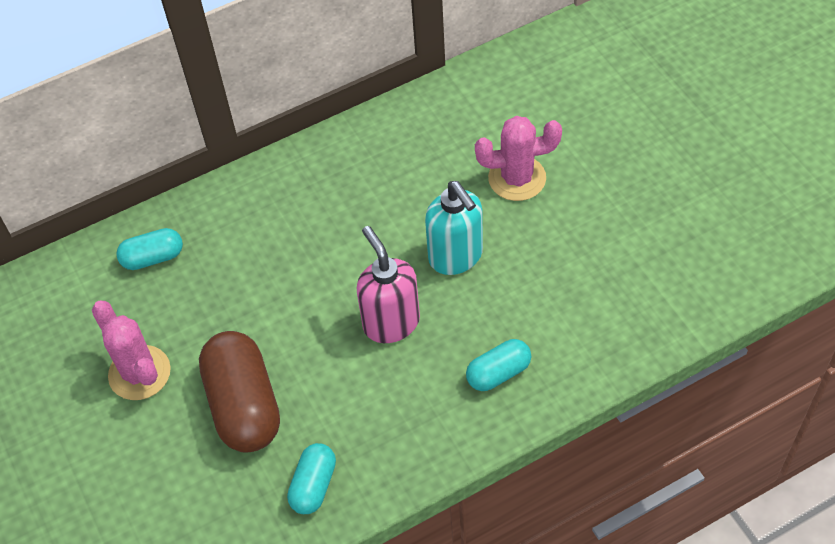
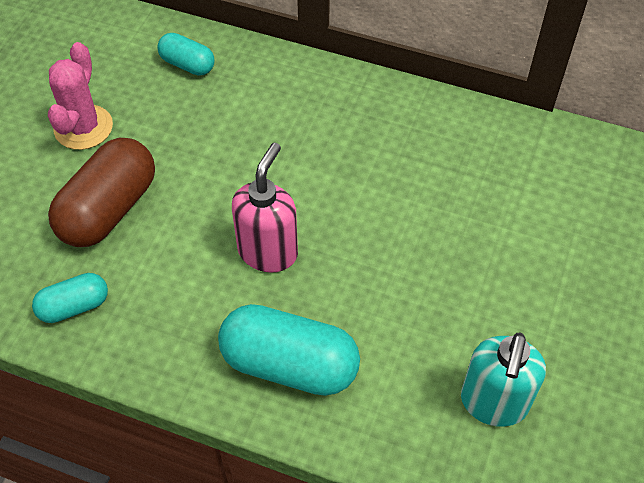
camera: 45 degrees right, 0 degrees up
turquoise soap dispenser [425,181,483,275] -> turquoise soap dispenser moved to [461,333,546,427]
turquoise capsule [466,339,531,391] -> turquoise capsule [218,304,360,396], size x1.83
pink cactus [475,116,562,201] -> none

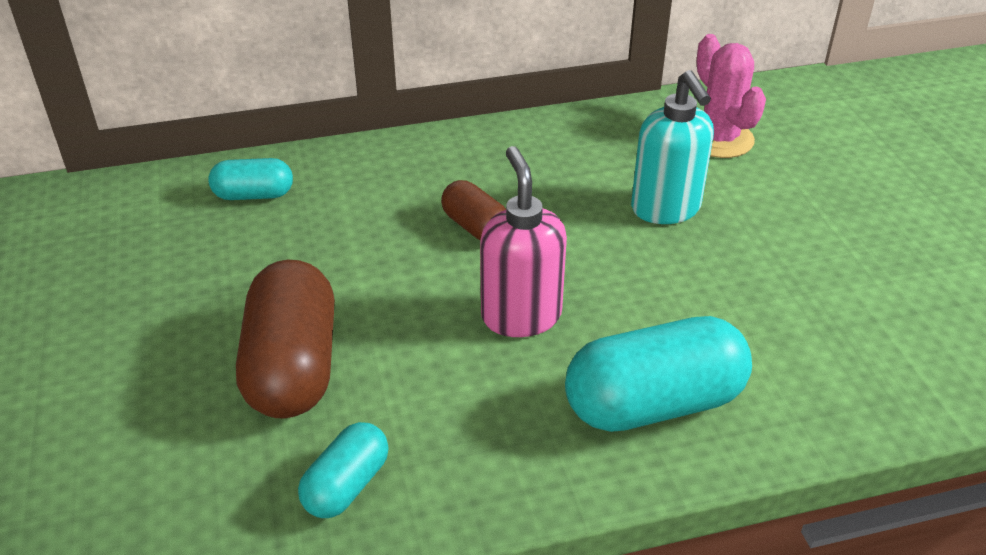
camera: 35 degrees left, 15 degrees down
pink cactus [48,42,113,150] -> pink cactus moved to [696,34,766,158]
turquoise soap dispenser [461,333,546,427] -> turquoise soap dispenser moved to [631,70,714,224]
none -> brown capsule [441,180,506,240]

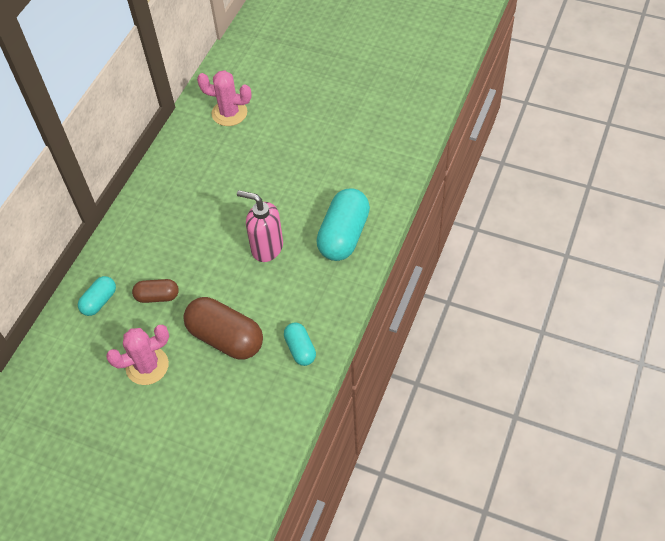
camera: 50 degrees left, 15 degrees up
brown capsule [441,180,506,240] -> brown capsule moved to [132,279,179,303]
turquoise soap dispenser [631,70,714,224] -> none
none -> pink cactus [106,325,169,385]

